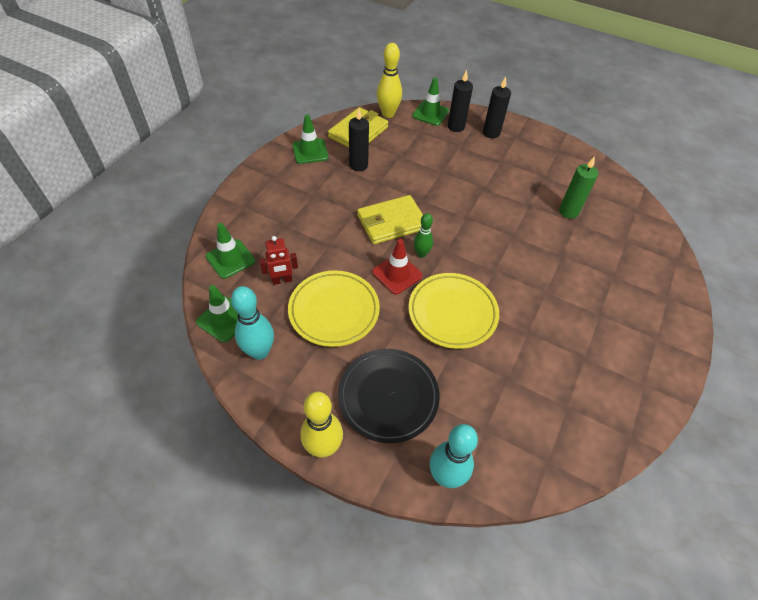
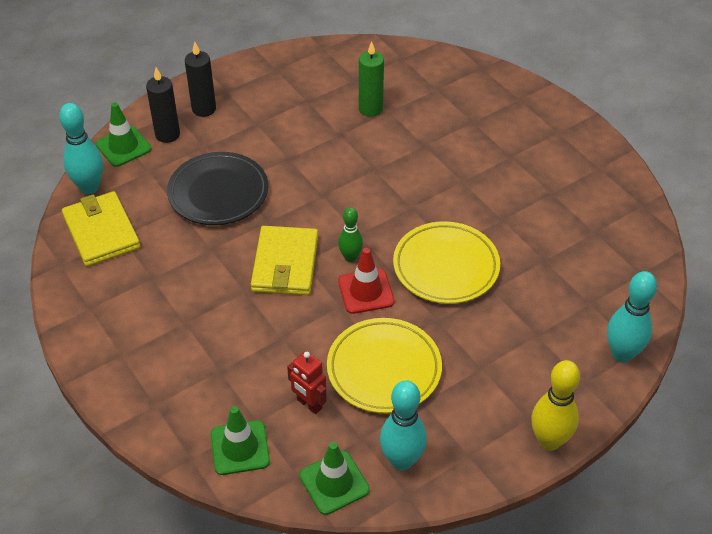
camera: 60 degrees left, 5 degrees down
red robot [260,236,298,285] -> red robot turned 120 degrees clockwise [287,351,327,414]
green traffic cone [292,115,328,164] -> none
black plate [338,349,440,443] -> black plate moved to [167,152,268,225]
black candle [349,109,369,171] -> none
yellow bowling pin [377,43,402,118] -> turquoise bowling pin [59,103,103,194]

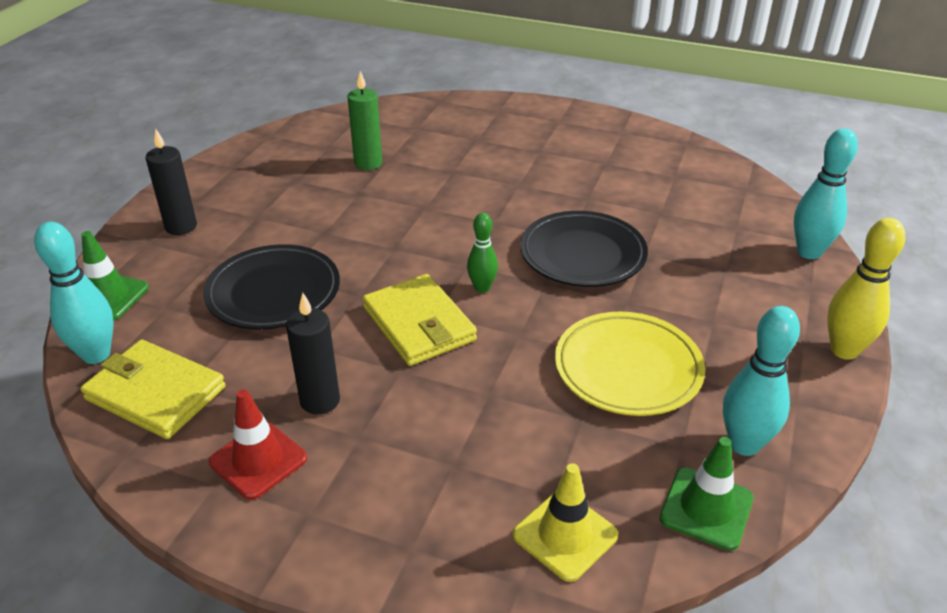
camera: 35 degrees left, 10 degrees down
black candle [146,67,180,143] -> black candle moved to [286,293,340,414]
green traffic cone [211,406,270,475] -> yellow traffic cone [513,463,618,582]
red robot [287,351,327,414] -> none
red traffic cone [338,248,394,314] -> red traffic cone moved to [209,389,307,500]
yellow plate [393,221,500,304] -> black plate [520,211,648,287]

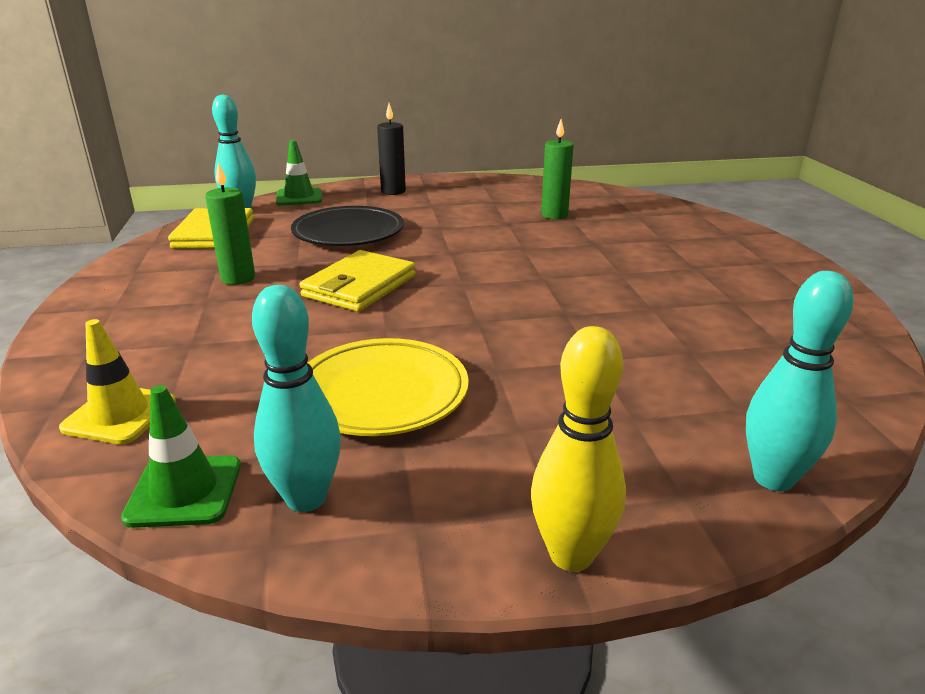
camera: 60 degrees right, 10 degrees down
red traffic cone [209,389,307,500] -> none
black candle [286,293,340,414] -> green candle [205,162,255,285]
green bowling pin [467,213,498,293] -> none
black plate [520,211,648,287] -> none

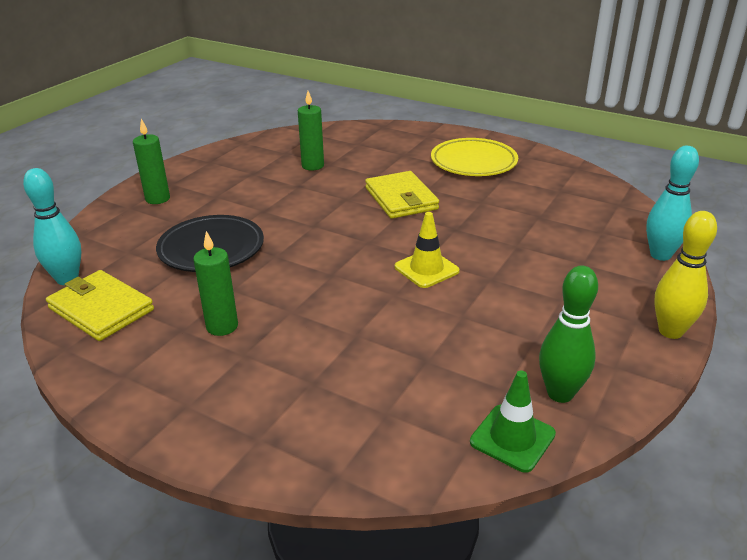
camera: 50 degrees left, 5 degrees up
yellow traffic cone [59,319,176,444] -> yellow traffic cone moved to [395,212,460,288]
turquoise bowling pin [252,285,341,512] -> green bowling pin [539,266,598,403]
green traffic cone [276,140,322,205] -> none
yellow wallet [300,250,416,312] -> yellow wallet moved to [365,171,439,219]
yellow plate [308,338,469,436] -> yellow plate moved to [431,138,518,176]
black candle [377,103,406,195] -> green candle [133,119,170,204]

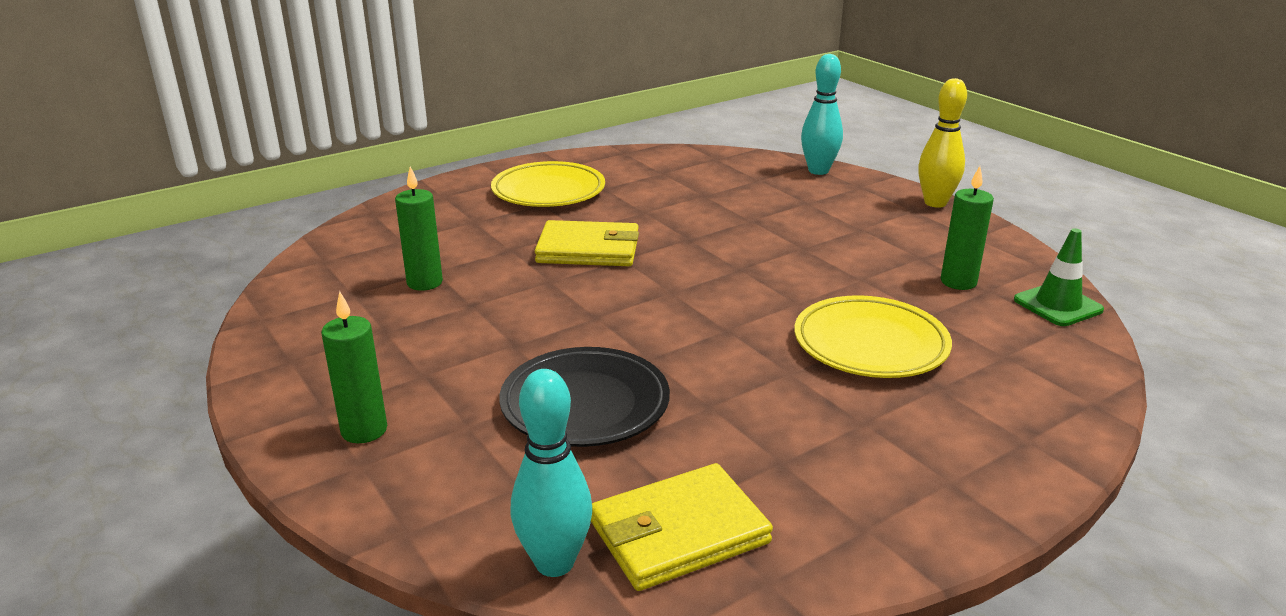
camera: 65 degrees left, 5 degrees down
green candle [193,231,238,336] -> green candle moved to [941,166,994,290]
yellow traffic cone [395,212,460,288] -> none
green bowling pin [539,266,598,403] -> none
none -> yellow plate [794,295,952,378]

